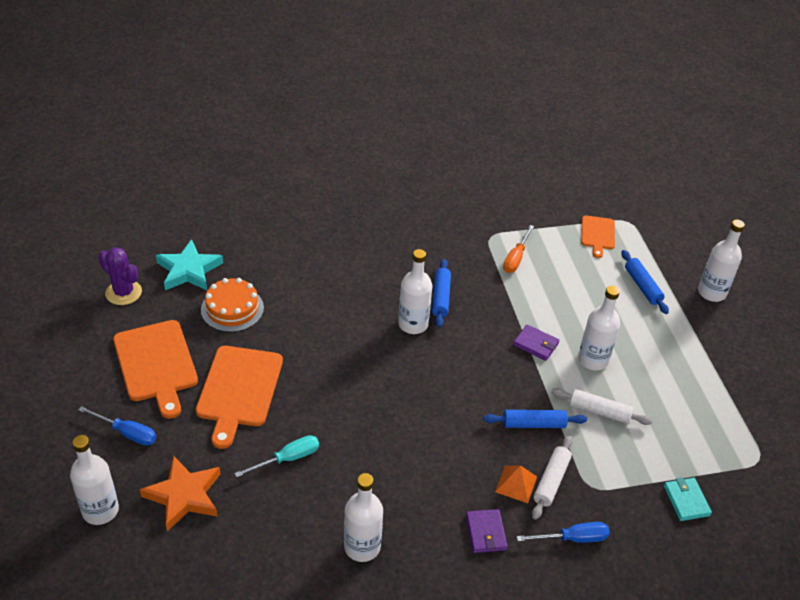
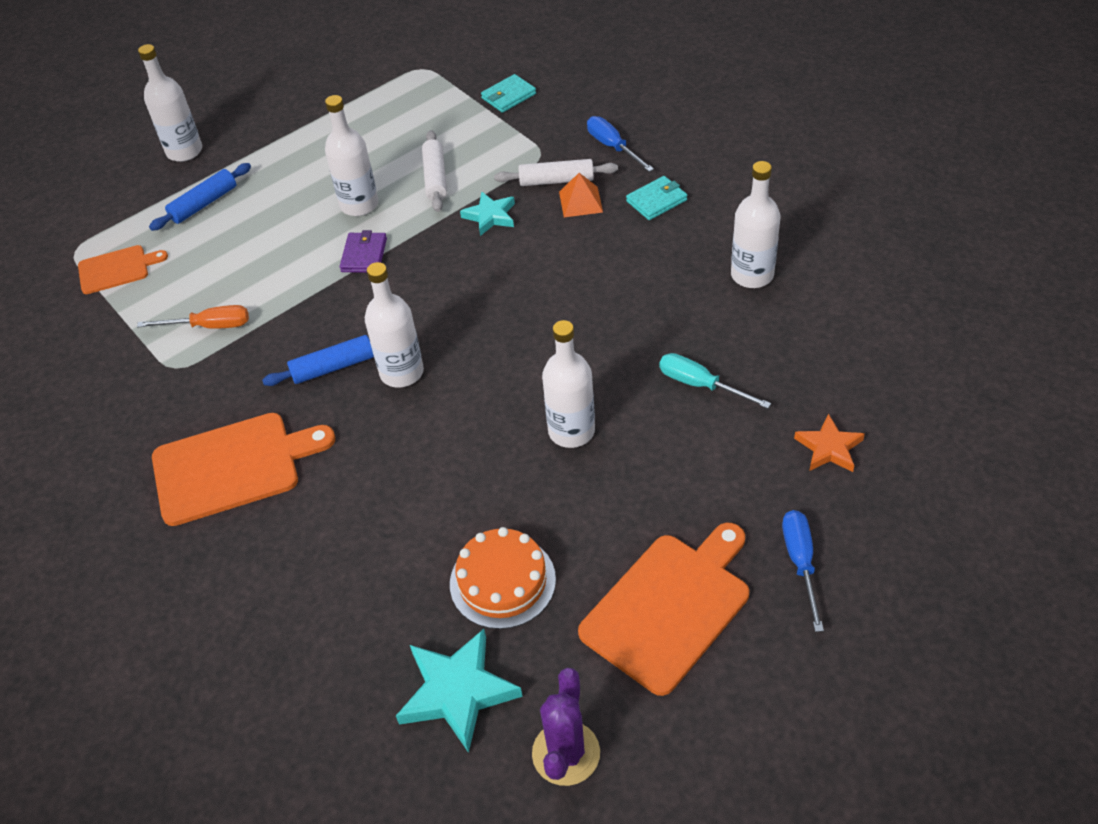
camera: 110 degrees left, 5 degrees up
white bottle [70,435,119,525] -> white bottle moved to [542,320,595,448]
orange star [140,455,220,531] -> orange star [794,414,865,472], size x0.62
orange cutting board [196,346,283,449] -> orange cutting board moved to [152,413,335,526]
purple wallet [466,509,508,553] -> turquoise wallet [626,176,687,220]
blue rolling pin [483,410,587,428] -> turquoise star [460,191,515,236]

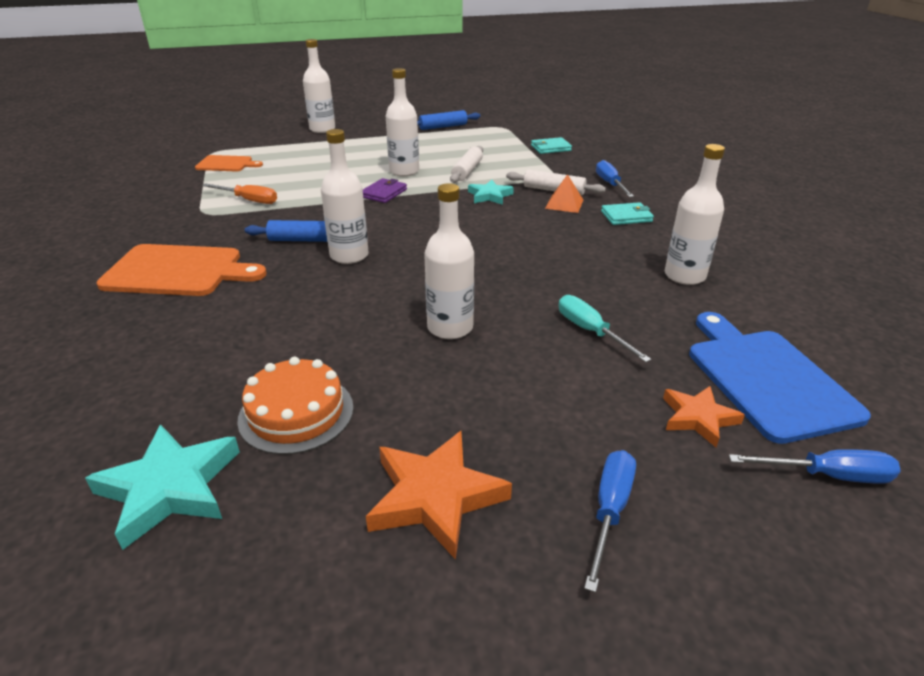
camera: 20 degrees right, 15 degrees down
blue rolling pin [149,163,251,231] -> blue rolling pin moved to [417,110,481,130]
purple cactus [532,668,600,786] -> none
orange cutting board [578,522,749,696] -> orange star [366,431,512,560]
none -> blue cutting board [689,312,871,444]
none -> blue screwdriver [729,449,901,484]

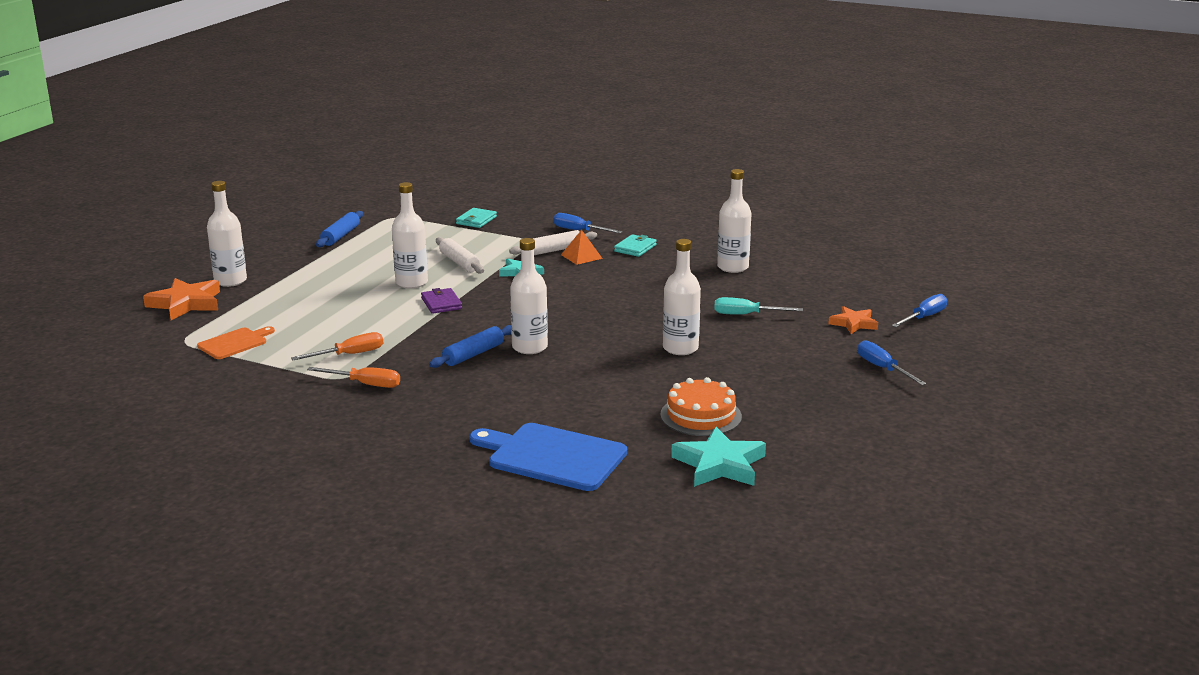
camera: 50 degrees left, 10 degrees down
orange cutting board [96,244,267,296] -> none
orange star [366,431,512,560] -> orange star moved to [143,278,220,320]
blue cutting board [689,312,871,444] -> blue cutting board moved to [470,423,627,491]
none -> orange screwdriver [307,367,400,388]

